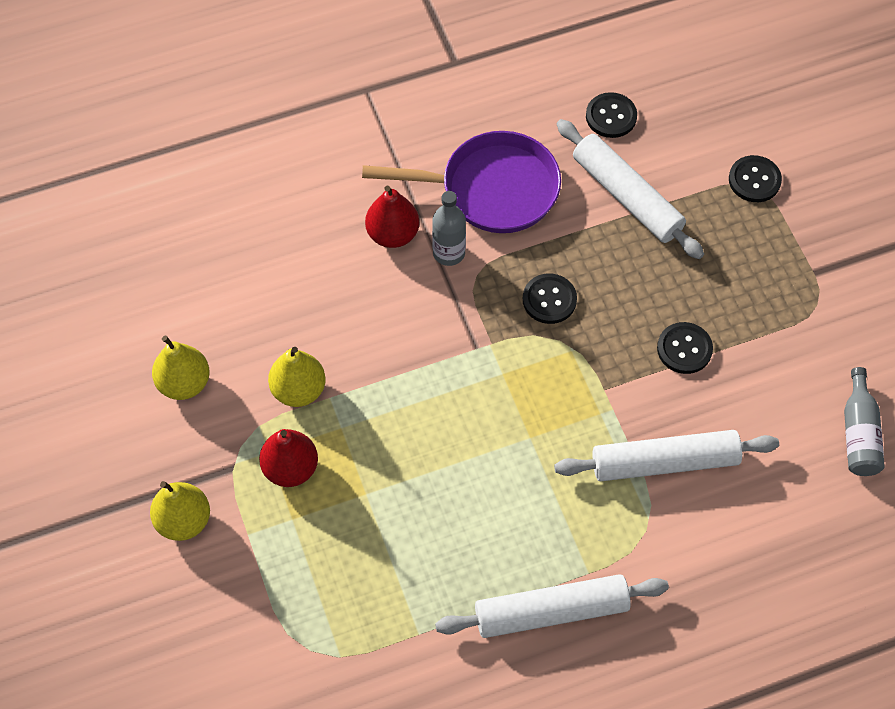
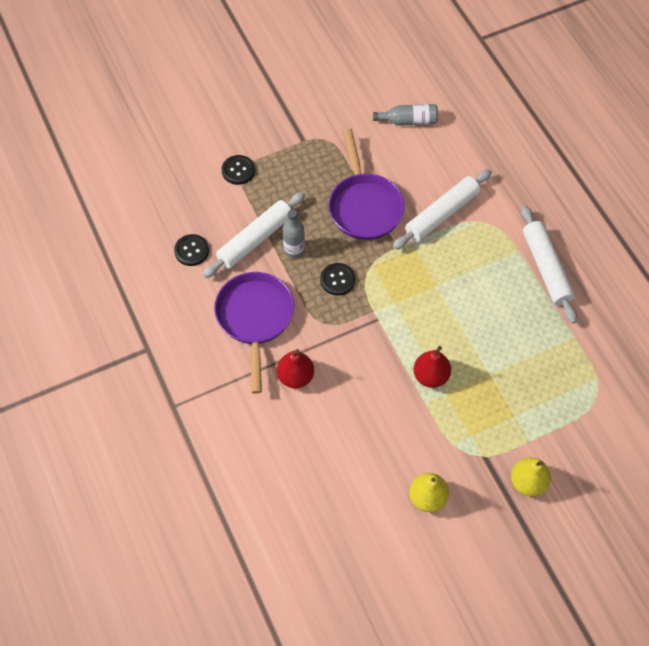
camera: 95 degrees left, 0 degrees up
red pear [259,429,318,487] -> red pear moved to [413,346,451,388]
yellow pear [268,347,326,407] -> none
grey bottle [432,191,466,266] -> grey bottle moved to [283,209,305,258]
white rolling pin [554,430,779,481] -> white rolling pin turned 60 degrees clockwise [393,169,492,250]
black button [657,322,713,374] -> purple pan [329,129,405,240]

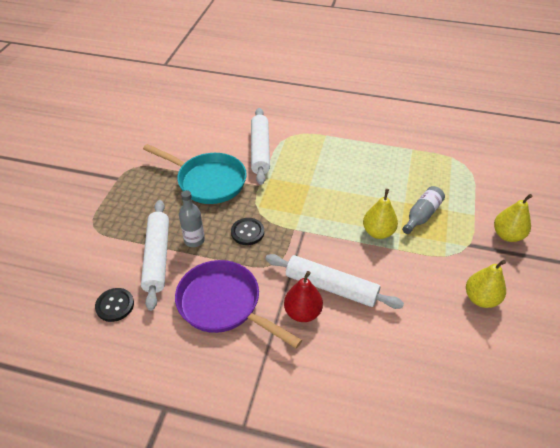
camera: 50 degrees left, 15 degrees down
black button [222,155,255,185] -> none
purple pan [329,129,405,240] -> turquoise pan [143,144,247,204]
grey bottle [373,104,438,126] -> grey bottle moved to [402,186,445,234]
red pear [413,346,451,388] -> yellow pear [363,189,398,239]
white rolling pin [521,205,577,324] -> white rolling pin moved to [265,254,404,309]

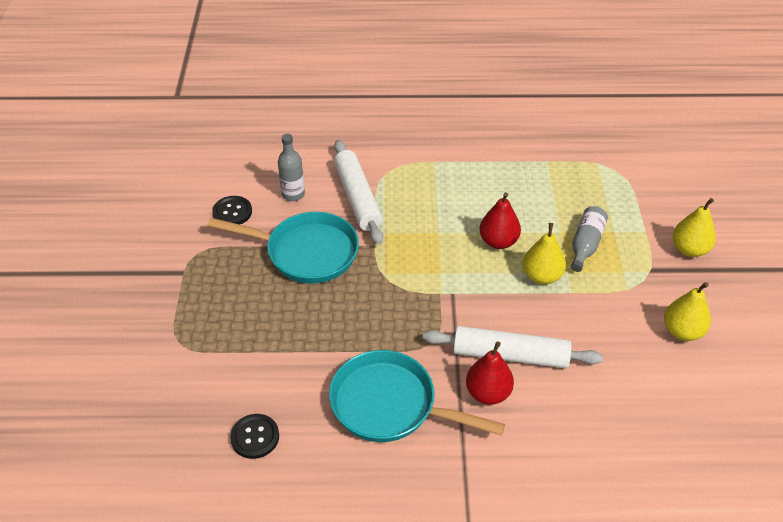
camera: 15 degrees left, 0 degrees up
white rolling pin [141,200,169,311] -> none
purple pan [175,260,302,348] -> turquoise pan [329,350,505,442]
grey bottle [179,190,205,247] -> grey bottle moved to [278,134,305,201]
black button [231,218,264,245] -> black button moved to [212,196,252,225]
none -> red pear [479,192,521,249]

